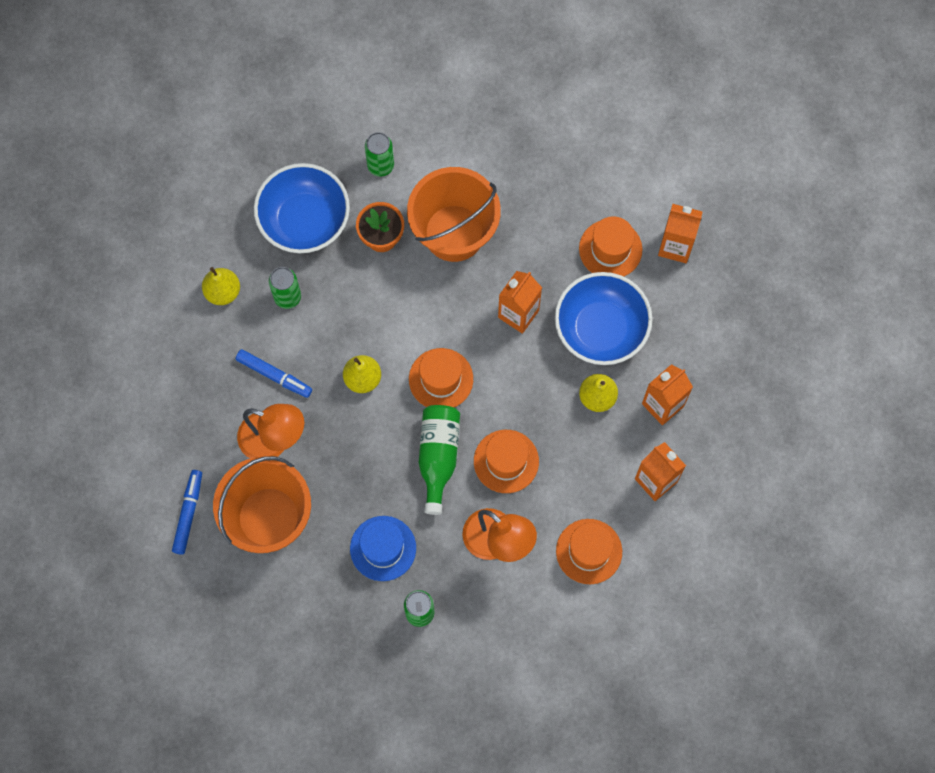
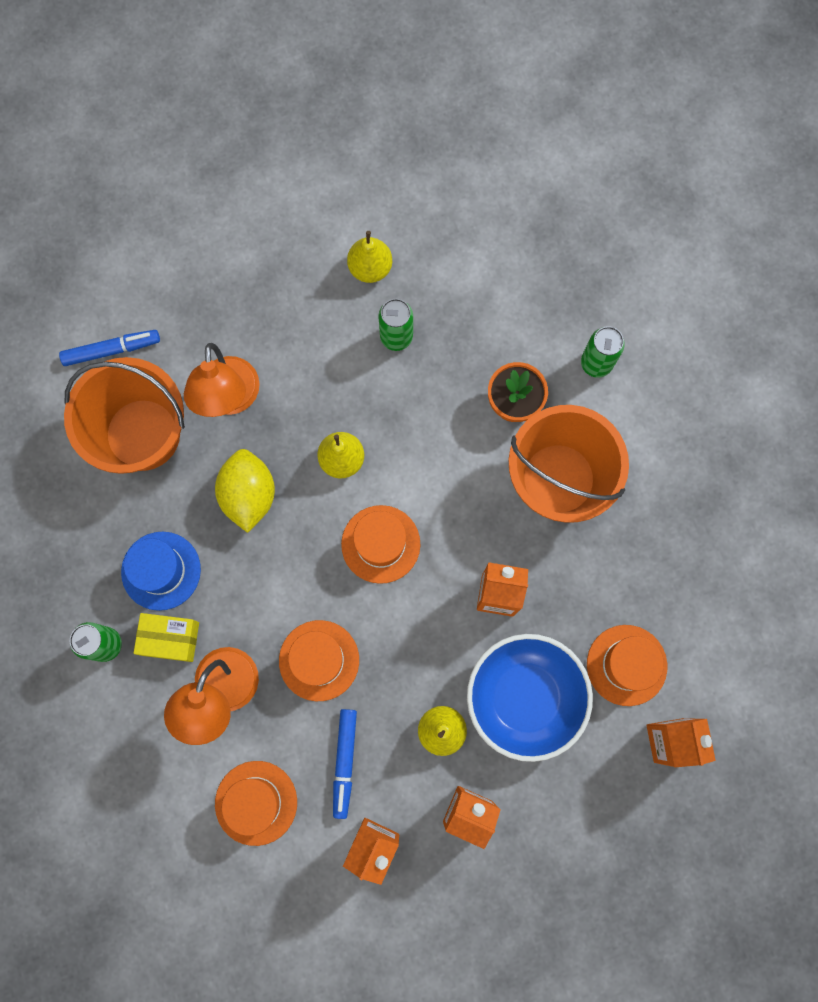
camera: 65 degrees right, 5 degrees up
blue marker [236,349,312,398] -> blue marker moved to [333,709,357,819]
blue bowl [254,163,350,253] -> none
green bottle [419,405,460,515] -> none
none -> yellow box [134,613,199,662]
none -> yellow lemon [215,449,275,533]

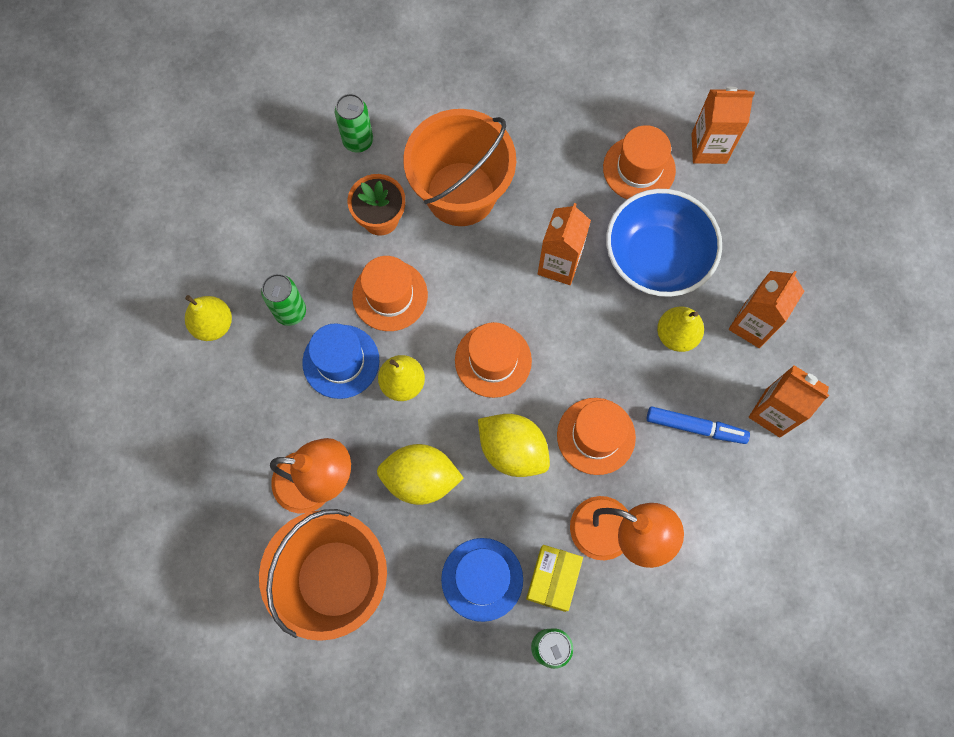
camera: 80 degrees left, 5 degrees down
blue marker [59,330,160,366] -> none
orange hat [215,761,297,846] -> orange hat moved to [352,256,428,331]
none -> blue hat [302,323,379,399]
none -> yellow lemon [478,414,550,477]

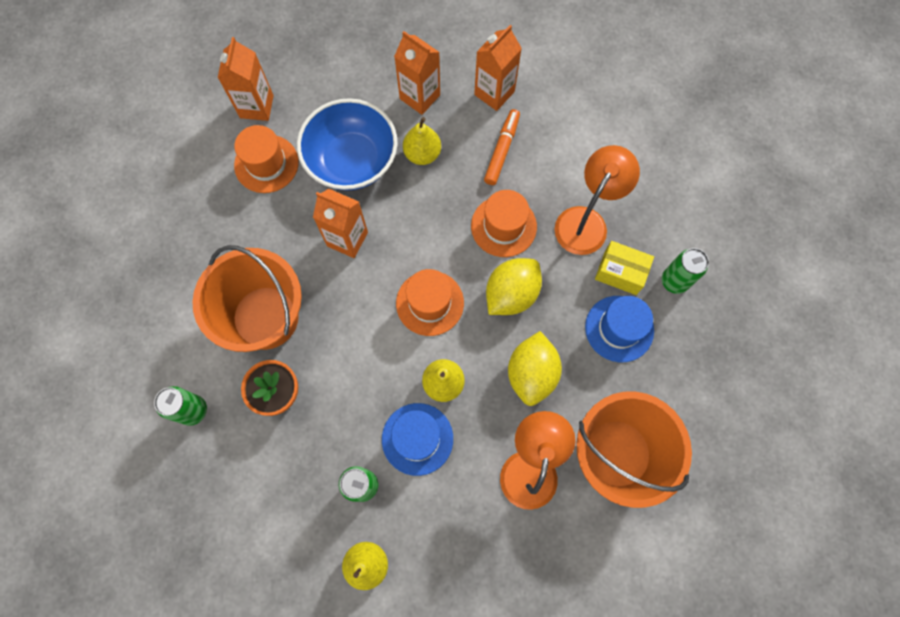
camera: 85 degrees left, 0 degrees up
orange hat [352,256,428,331] -> none
blue marker [647,407,750,444] -> orange marker [484,109,520,185]

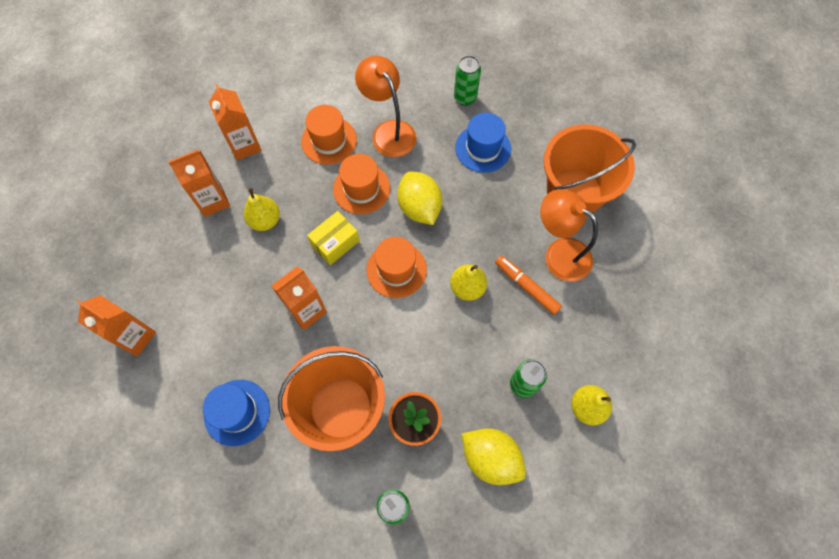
camera: 65 degrees left, 5 degrees down
orange hat [234,125,299,193] -> orange hat moved to [301,105,357,165]
blue bowl [297,98,397,191] -> none
blue hat [382,403,453,476] -> blue hat moved to [203,380,270,446]
orange marker [484,109,520,185] -> orange marker moved to [495,256,562,315]
yellow lemon [508,331,562,406] -> yellow lemon moved to [462,428,526,485]
yellow box [595,241,654,295] -> yellow box moved to [307,211,359,265]

